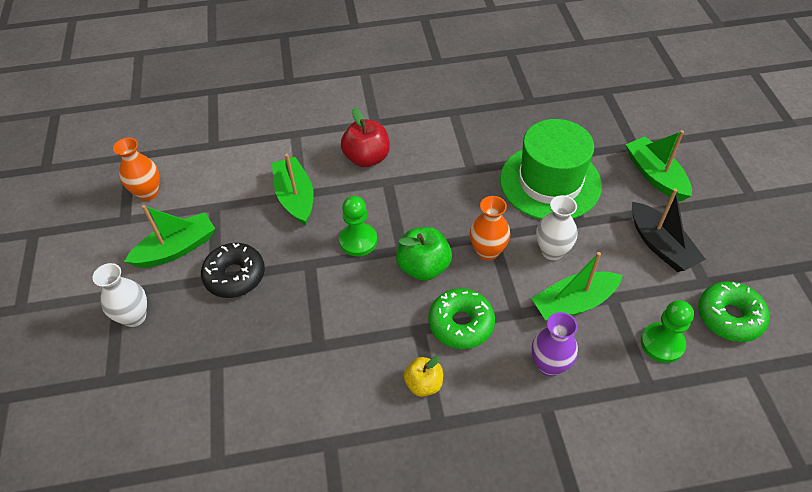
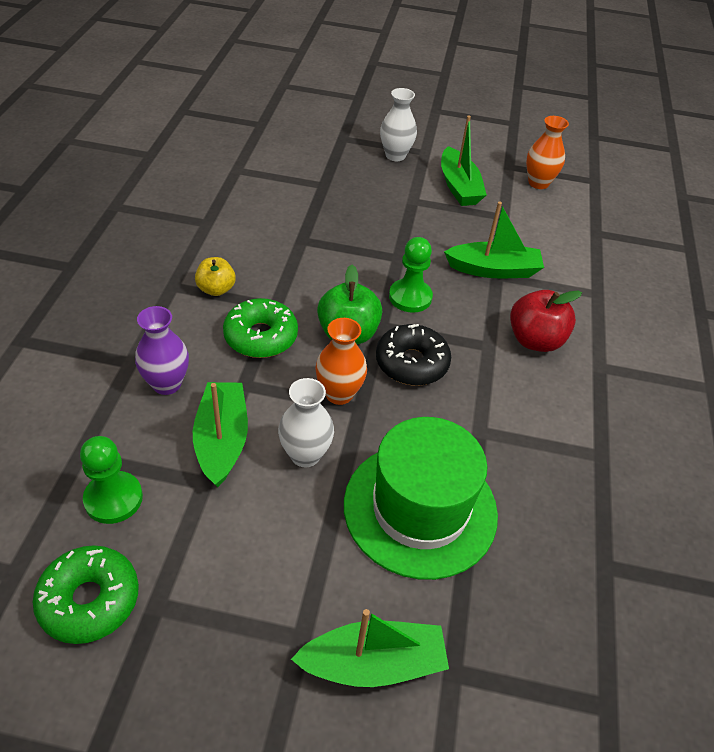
camera: 105 degrees right, 5 degrees down
black donut [201,243,265,298] -> black donut moved to [376,324,451,386]
black boat [632,188,705,272] -> none

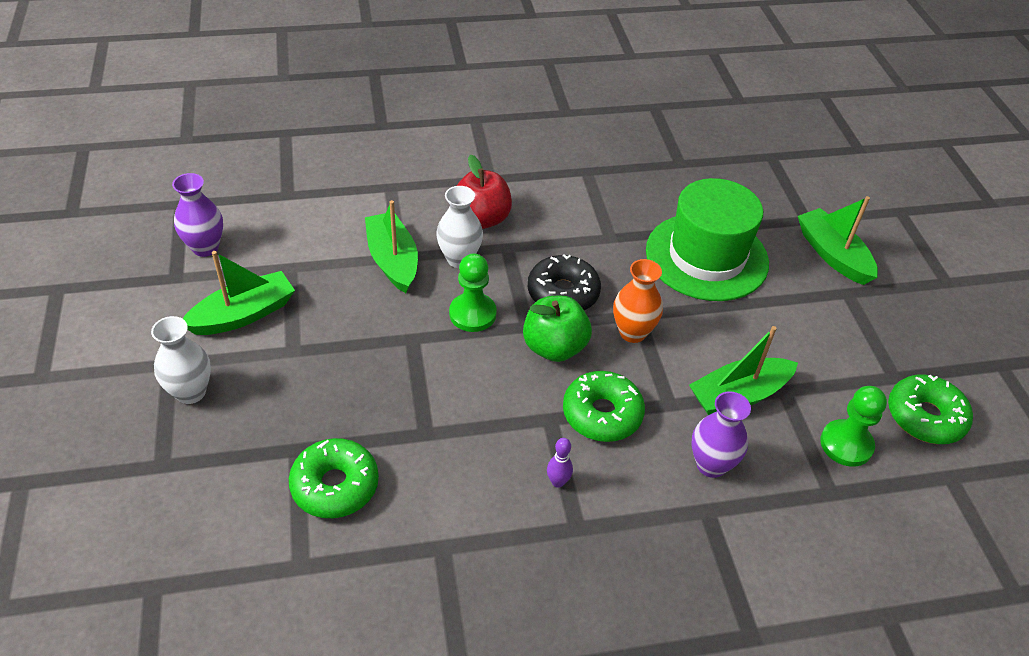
camera: 110 degrees left, 0 degrees up
yellow apple [195,257,236,296] -> purple bowling pin [547,438,573,488]
white vase [278,378,334,467] -> white vase moved to [436,186,483,268]
orange vase [526,116,569,189] -> purple vase [172,173,223,257]
none -> green donut [289,438,379,518]

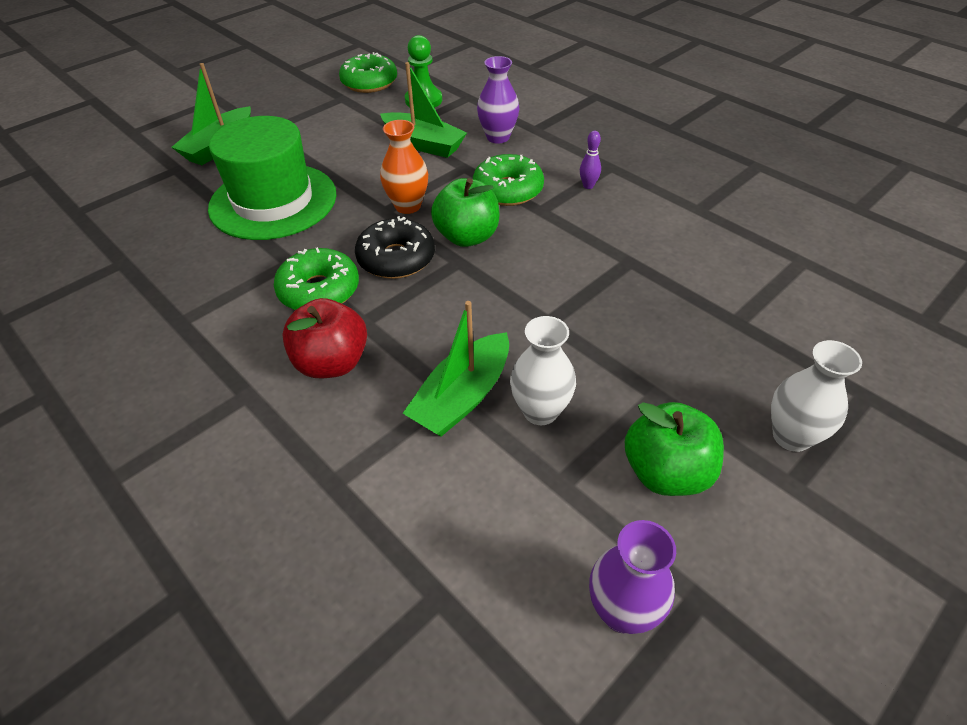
camera: 120 degrees left, 0 degrees up
green boat [183,251,295,335] -> green apple [625,402,724,496]
green donut [289,438,379,518] -> green donut moved to [274,247,359,310]
white vase [436,186,483,268] -> white vase moved to [510,316,576,425]
green pawn [449,254,497,332] -> none

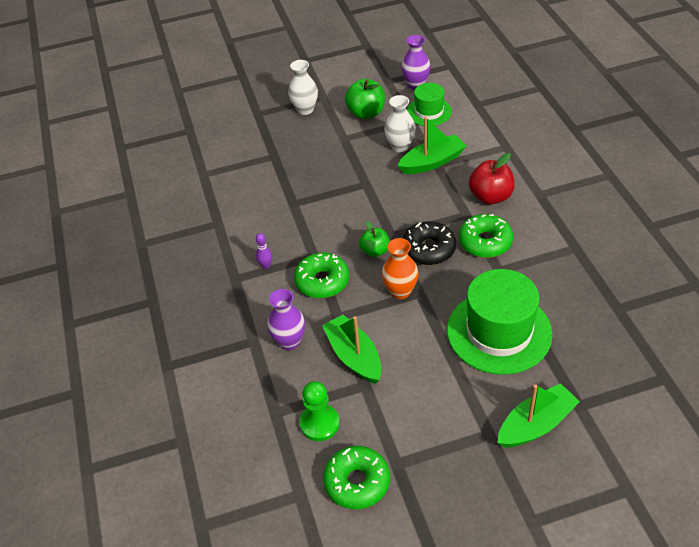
camera: 150 degrees left, 0 degrees up
green apple [431,178,500,247] -> green apple [359,221,390,257], size x0.65
none -> green hat [407,83,452,126]

